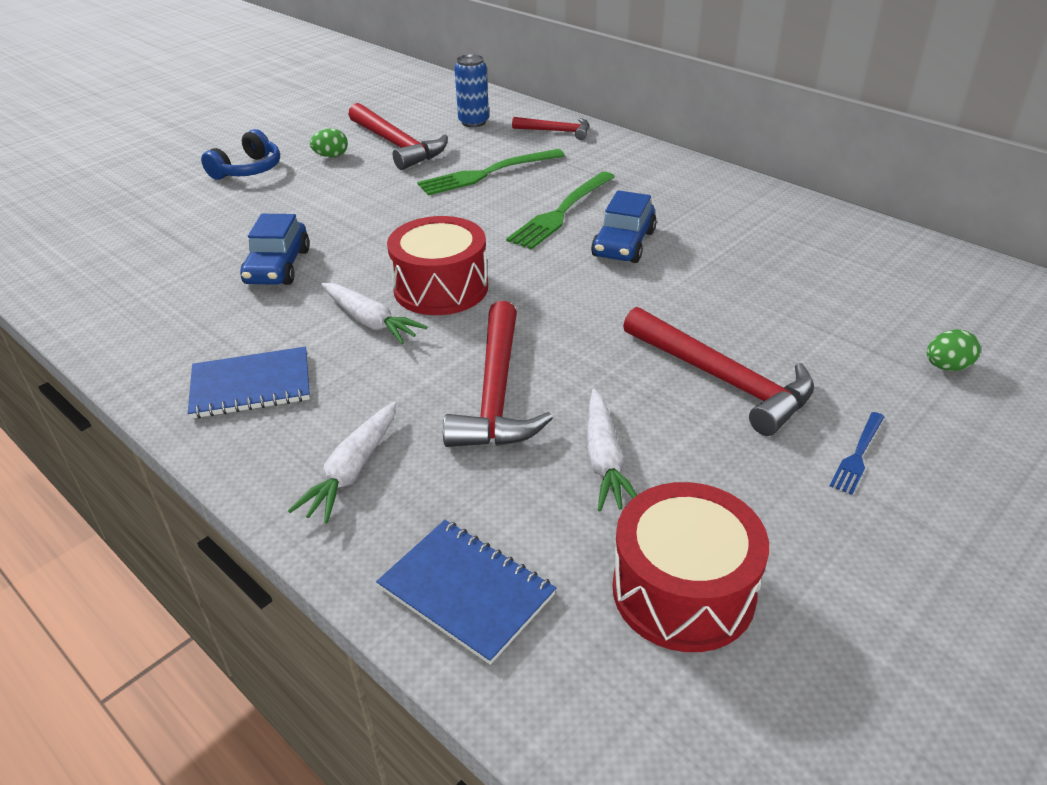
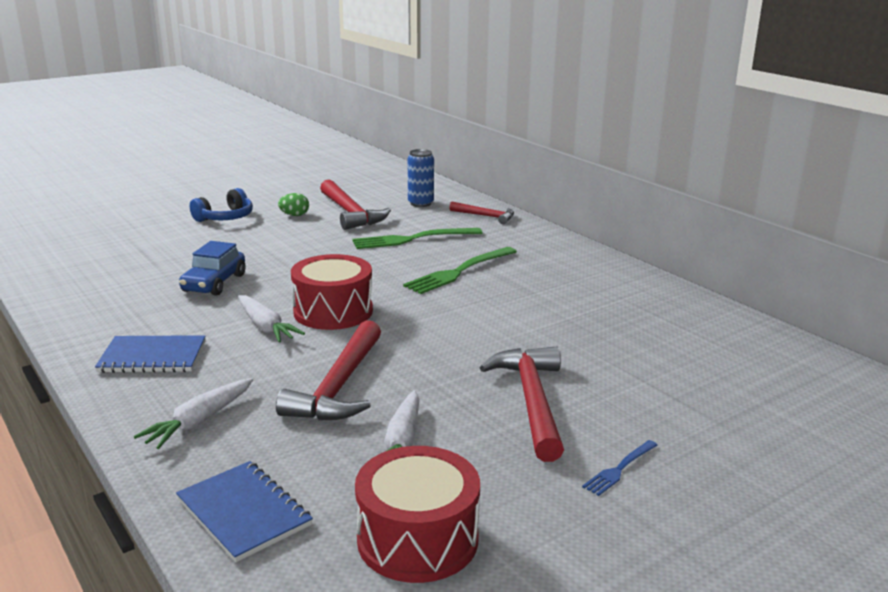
camera: 10 degrees right, 15 degrees down
blue car [591,190,657,263] -> none
red hammer [623,307,814,436] -> red hammer turned 150 degrees counterclockwise [480,346,564,462]
green egg [927,329,981,371] -> none

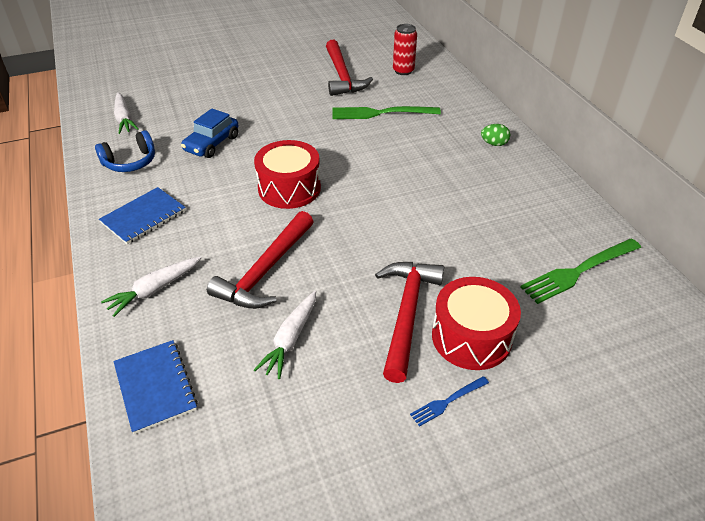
camera: 15 degrees right, 20 degrees up
blue notebook [95,335,206,373] -> blue notebook turned 60 degrees counterclockwise [99,187,186,245]
blue headphones [190,188,253,222] -> blue headphones moved to [95,130,155,172]
white carrot [238,295,305,343] -> white carrot moved to [114,92,139,134]
green egg [278,193,309,216] -> green egg moved to [481,124,510,146]
red drum [355,446,480,583] -> red drum moved to [432,277,521,370]
green fork [403,247,517,294] -> green fork moved to [520,238,641,304]
blue can [408,149,434,207] -> red can [393,24,417,75]
red hammer [449,202,514,224] -> none

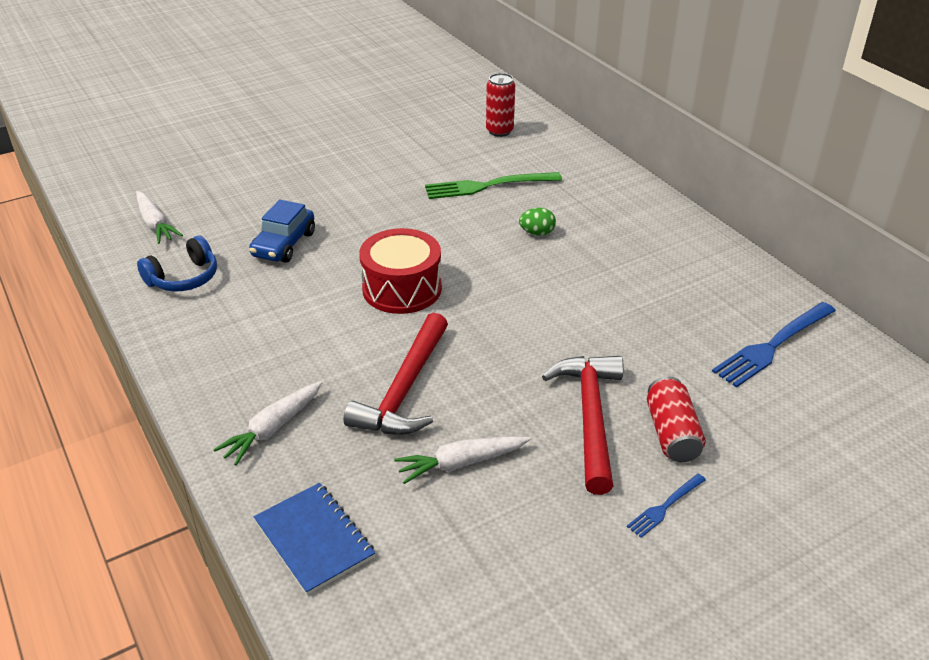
camera: 10 degrees left, 5 degrees down
blue notebook [99,187,186,245] -> none
white carrot [254,291,316,379] -> white carrot turned 60 degrees clockwise [394,436,531,484]
red hammer [326,40,373,96] -> none
red drum [432,277,521,370] -> red can [647,376,706,462]
green egg [481,124,510,146] -> green egg moved to [519,208,556,236]
green fork [520,238,641,304] -> blue fork [712,302,836,388]

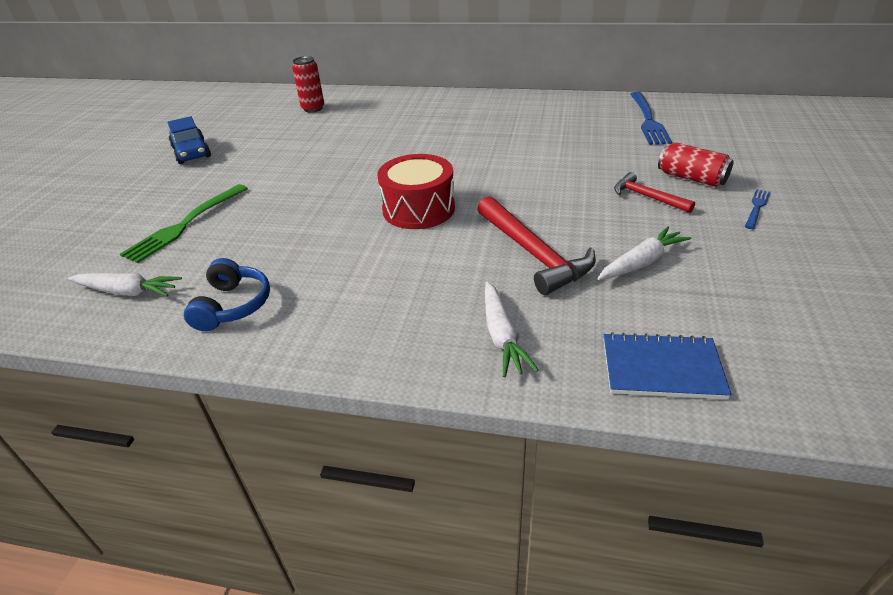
camera: 45 degrees left, 0 degrees up
blue car [249,199,315,263] -> blue car moved to [167,116,211,164]
white carrot [394,436,531,484] -> white carrot turned 150 degrees counterclockwise [597,226,691,280]
green fork [425,172,562,199] -> green fork moved to [120,184,248,263]
green egg [519,208,556,236] -> none
red hammer [542,356,623,495] -> red hammer [614,172,695,213], size x0.58
blue fork [627,474,706,538] -> blue fork turned 150 degrees counterclockwise [745,189,771,229]

